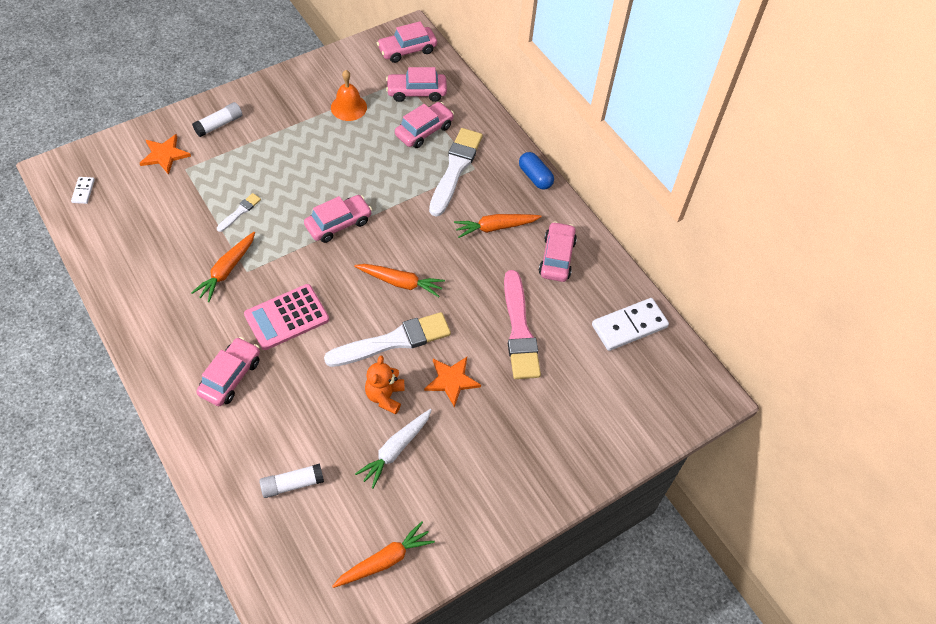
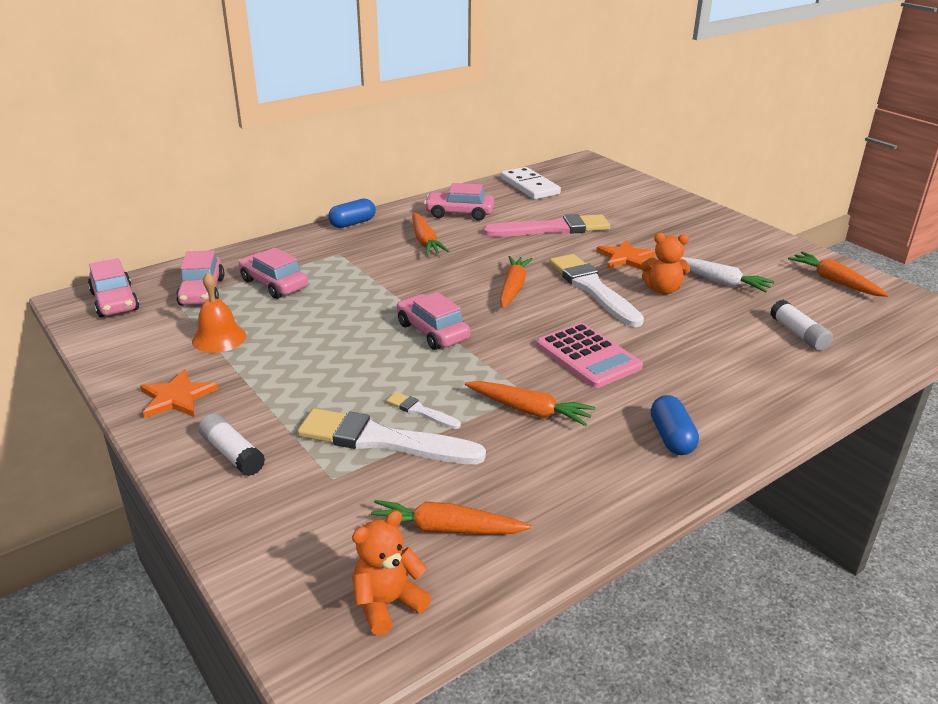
camera: 90 degrees left, 25 degrees down
white domino [71,177,95,204] -> orange teddy bear [352,510,431,636]
orange star [140,134,191,175] -> orange star moved to [140,369,219,418]
pink car [196,337,260,406] -> none
white brush [429,128,483,217] -> white brush moved to [297,408,486,464]
none -> orange carrot [371,500,532,534]
none -> blue capsule [651,395,699,455]

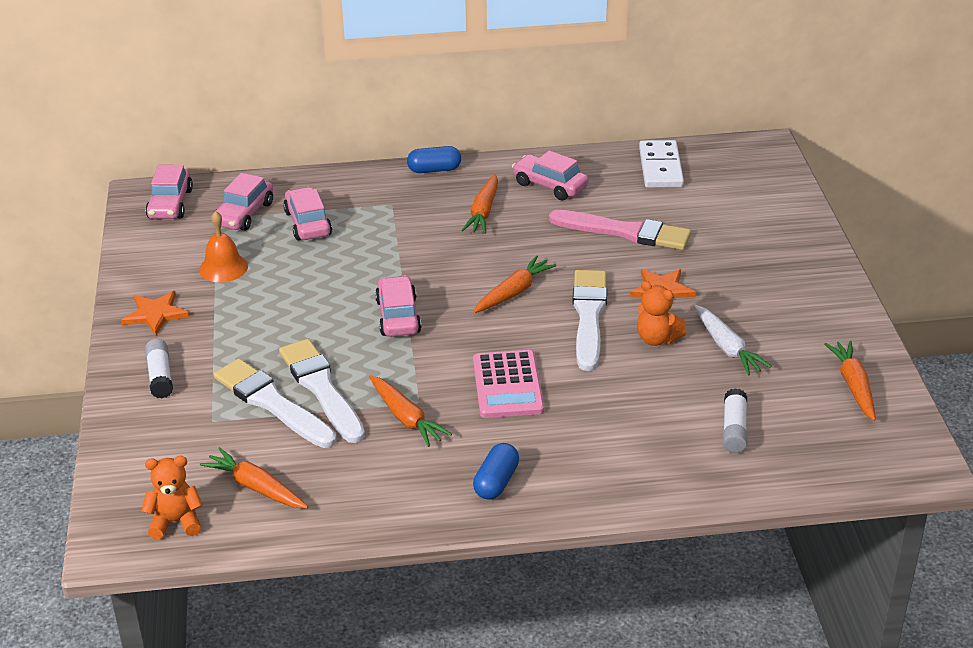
camera: 30 degrees right, 5 degrees up
white brush [386,392,461,429] -> white brush [279,339,365,443], size x2.14

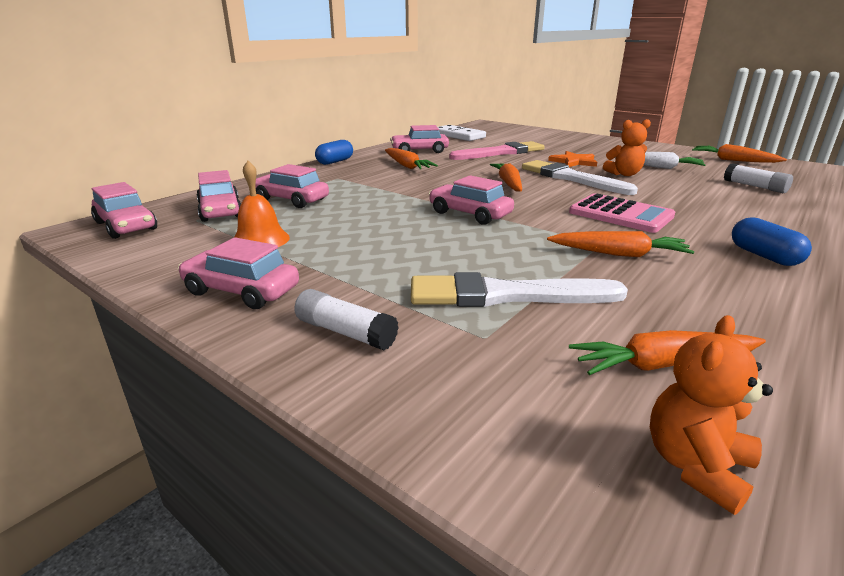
camera: 45 degrees left, 10 degrees down
orange star [121,291,189,335] -> pink car [178,237,299,309]
white brush [279,339,365,443] -> none

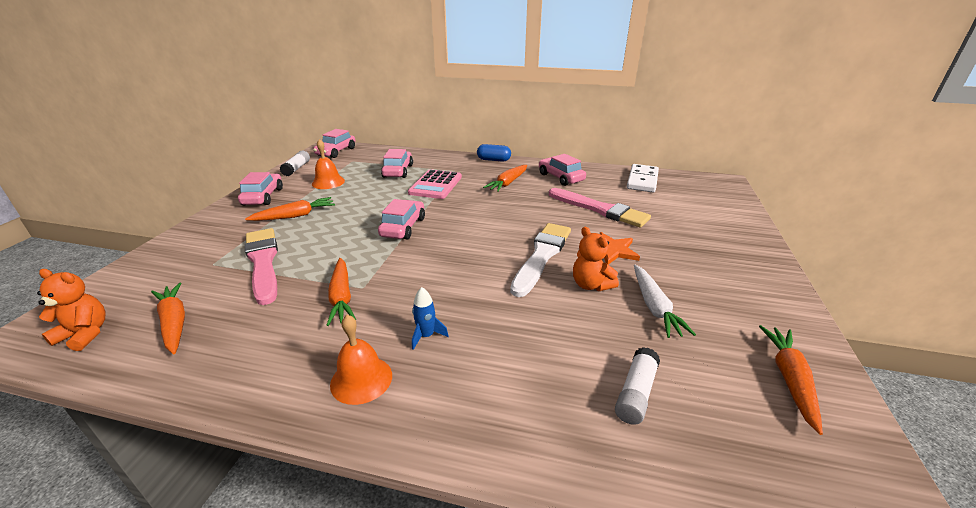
camera: 65 degrees right, 5 degrees up
pink car [197,170,241,222] -> none
white glue stick [294,289,399,350] -> white glue stick moved to [280,151,310,176]
white brush [411,272,628,307] -> pink brush [245,228,278,305]
orange carrot [490,163,522,191] -> orange carrot moved to [245,197,335,221]
pink calculator [569,193,675,233] -> pink calculator moved to [408,169,462,199]
blue capsule [732,217,812,266] -> orange bell [330,315,392,405]
none -> blue rocket [412,287,449,350]

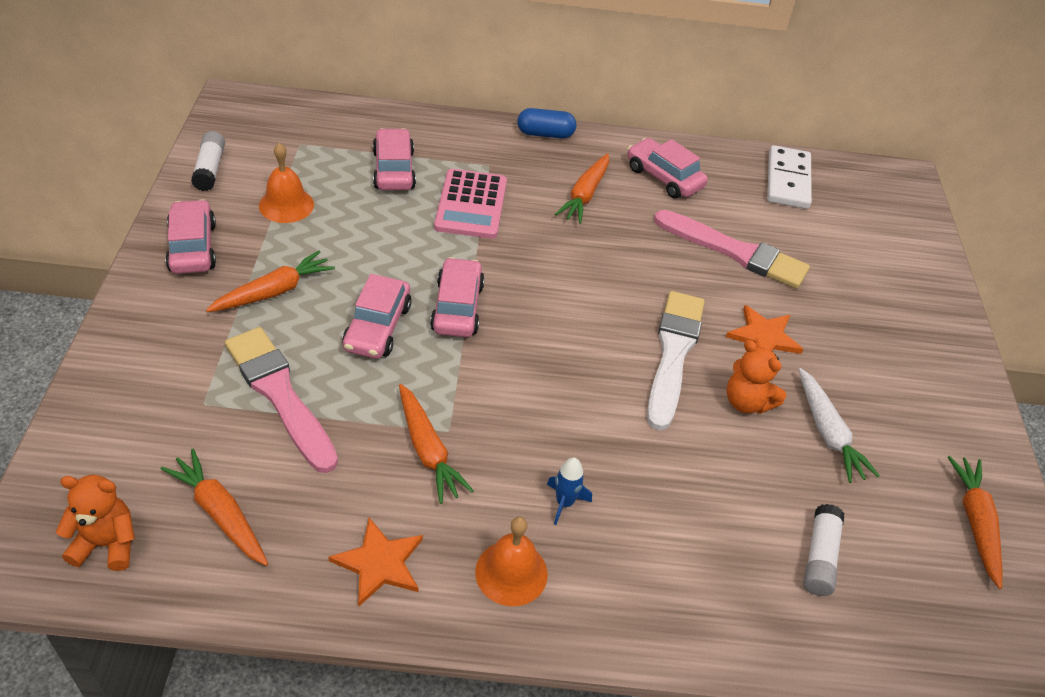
camera: 15 degrees left, 15 degrees up
pink car [313,129,355,158] -> pink car moved to [342,274,412,359]
none -> orange star [328,517,423,606]

